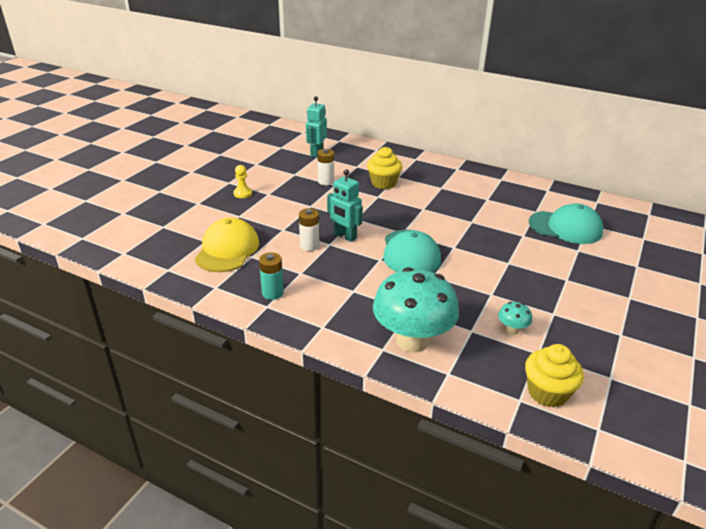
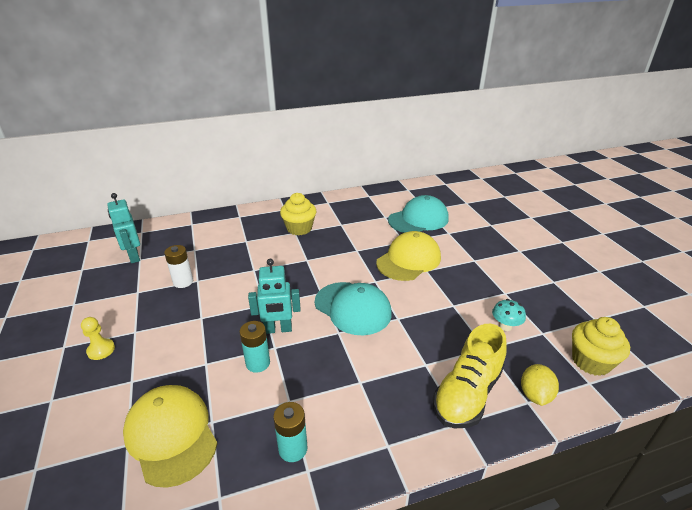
camera: 45 degrees left, 0 degrees up
white battery [299,208,319,251] -> turquoise battery [240,321,270,373]
yellow cupcake [367,147,402,189] -> yellow cupcake moved to [280,193,317,236]
turquoise mushroom [373,267,459,352] -> yellow shoe [433,324,507,429]
none -> yellow cap [376,231,441,281]
none -> yellow lemon [521,364,559,406]

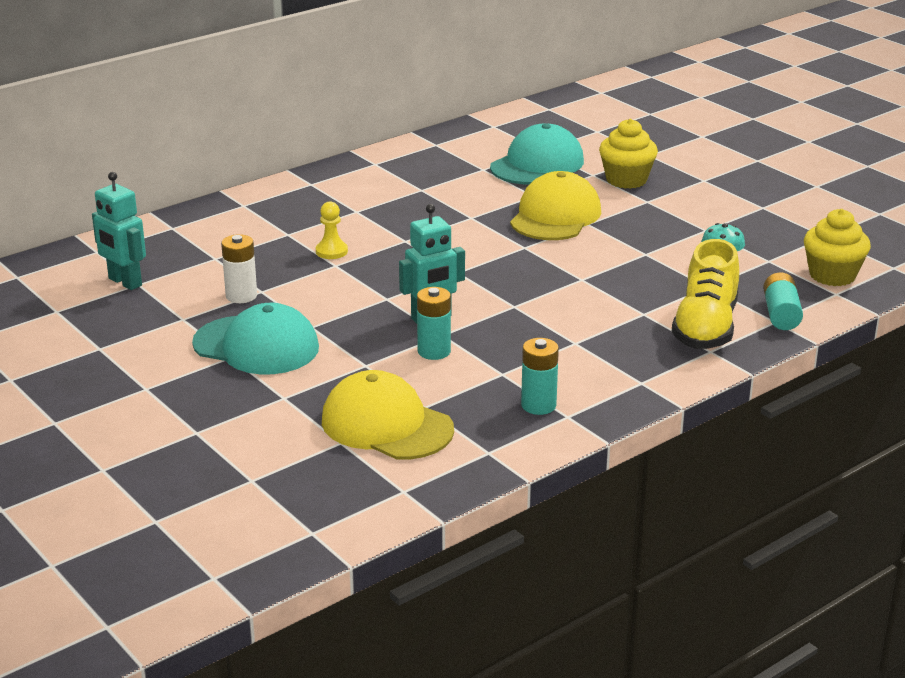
camera: 20 degrees left, 5 degrees down
yellow pawn [81,317,115,360] -> yellow pawn moved to [316,201,348,259]
yellow cupcake [280,193,317,236] -> yellow cupcake moved to [599,119,658,189]
turquoise cap [314,282,392,335] -> turquoise cap moved to [192,303,319,374]
yellow lemon [521,364,559,406] -> turquoise battery [763,272,803,330]

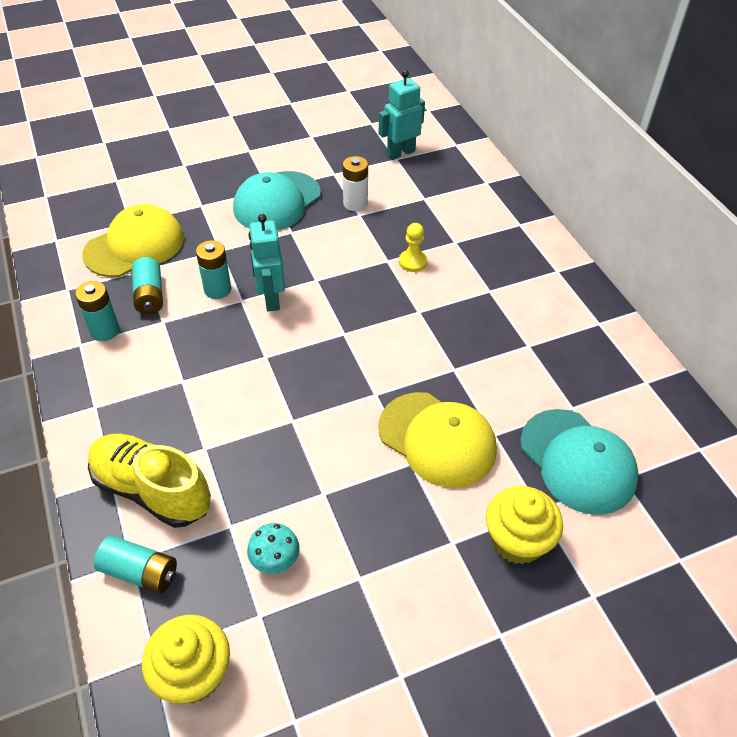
camera: 105 degrees right, 20 degrees up
none -> turquoise battery [132,257,163,314]

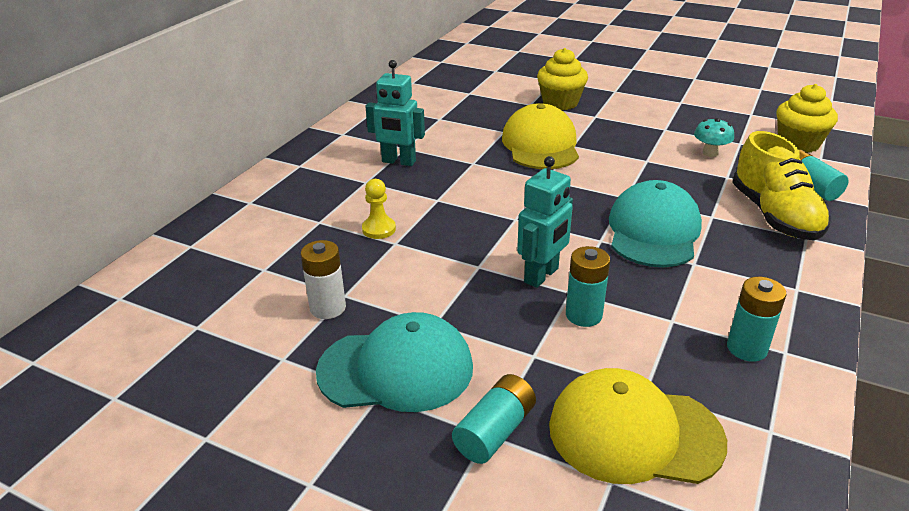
camera: 130 degrees left, 15 degrees down
turquoise battery [132,257,163,314] -> turquoise battery moved to [452,374,536,464]
turquoise robot [378,70,425,160] -> turquoise robot moved to [365,60,425,166]
turquoise cap [520,409,639,515] -> turquoise cap moved to [609,180,702,267]

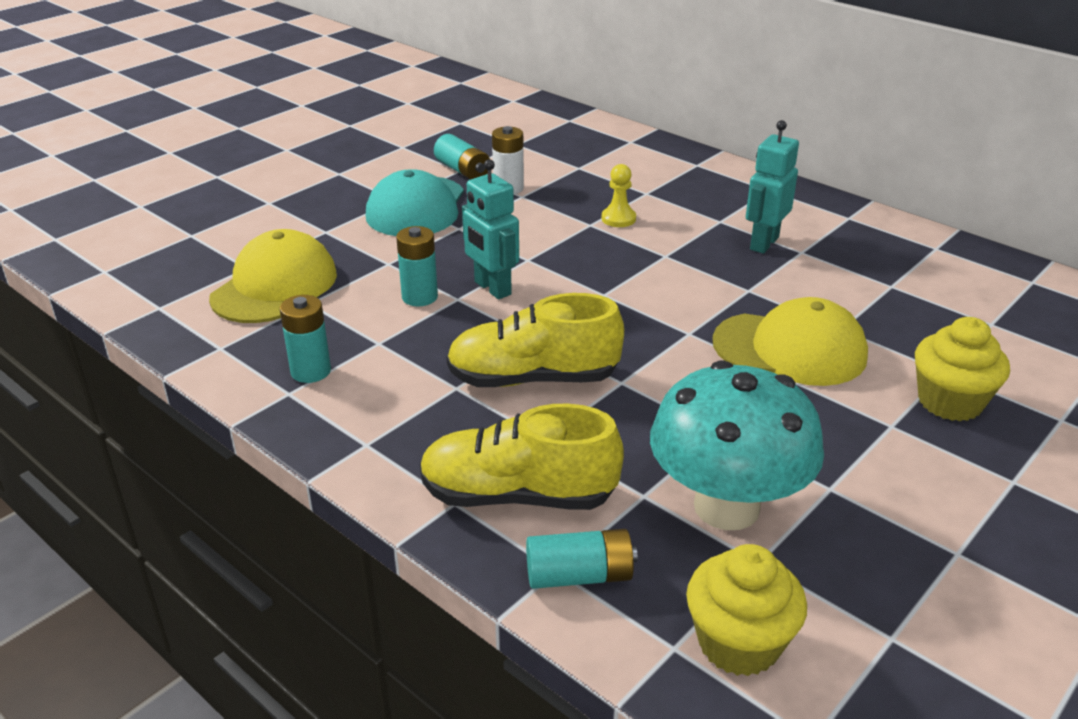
camera: 105 degrees right, 0 degrees up
turquoise battery [452,374,536,464] -> turquoise battery moved to [434,134,490,180]
turquoise cap [609,180,702,267] -> yellow shoe [446,293,624,387]
turquoise mushroom [694,118,734,157] -> turquoise mushroom [650,360,824,530], size x2.44

